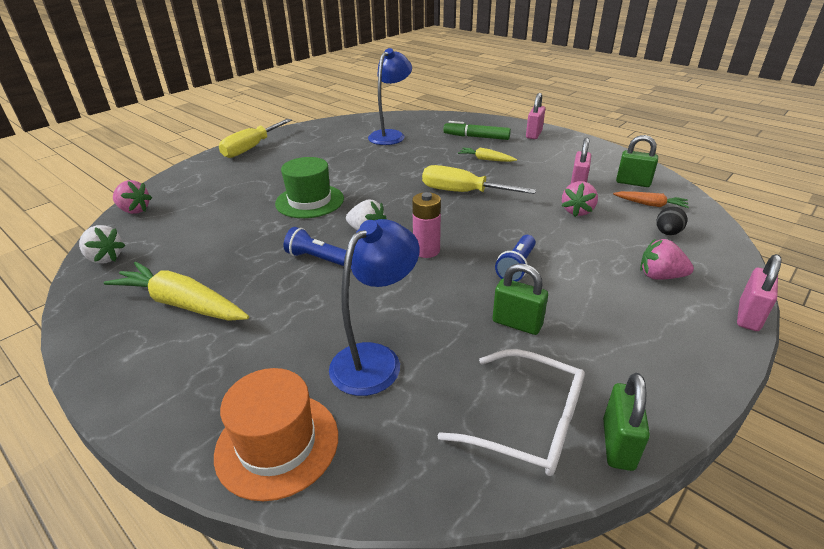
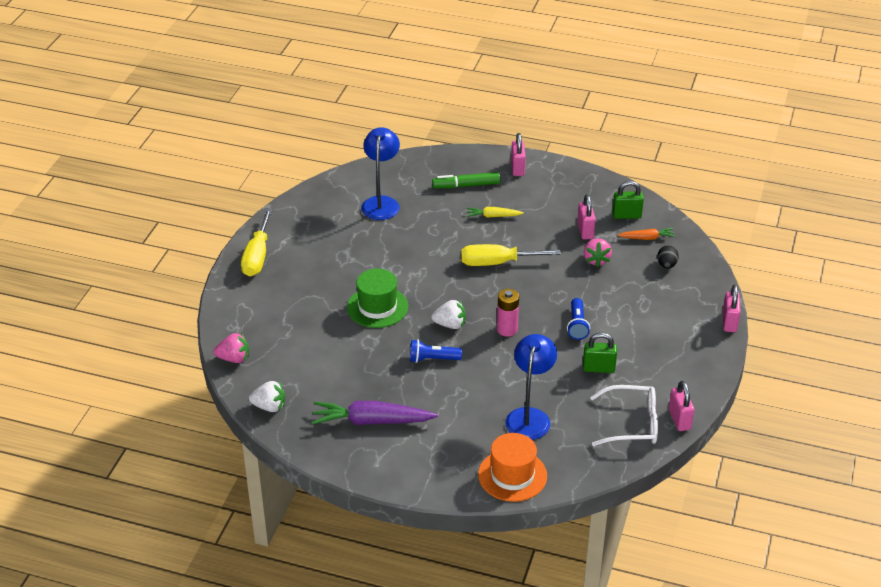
camera: 25 degrees left, 5 degrees up
yellow carrot [104,262,249,321] -> purple carrot [312,401,438,425]
green padlock [603,373,650,471] -> pink padlock [669,381,694,431]
pink strawberry [640,239,694,280] -> none

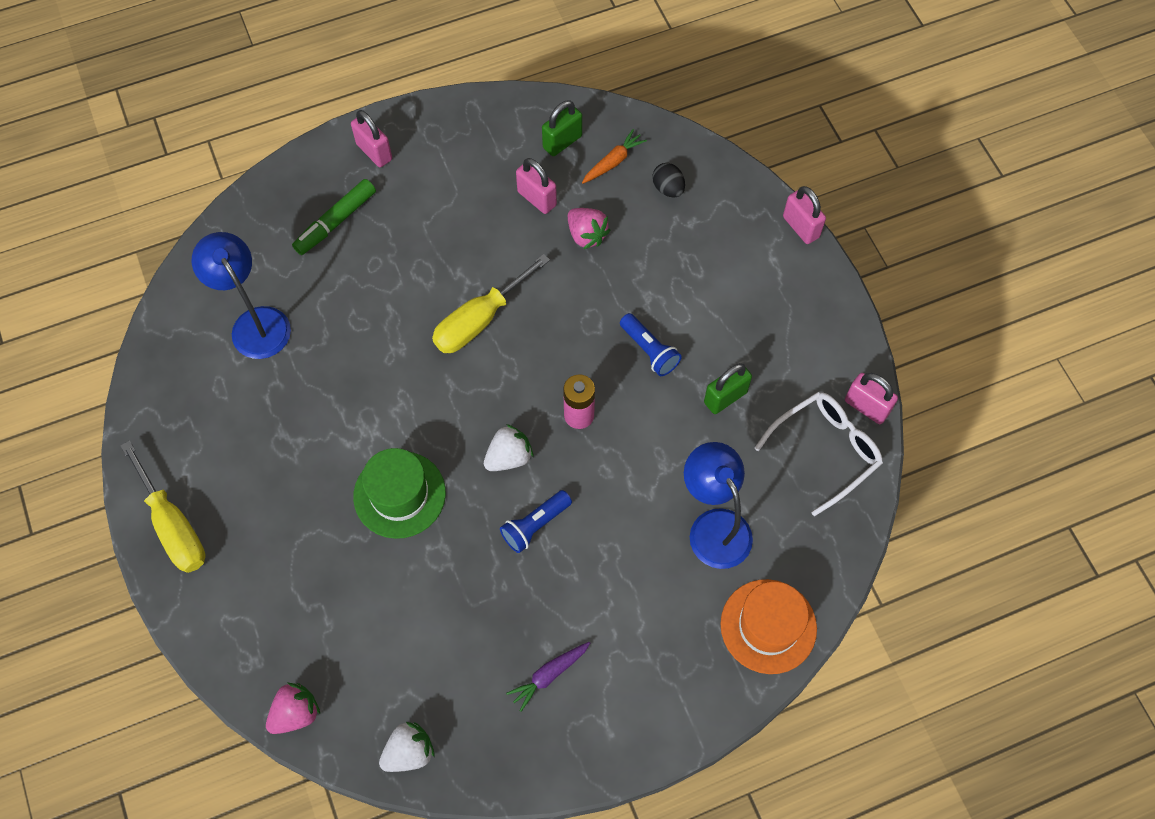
camera: 40 degrees left, 25 degrees up
purple carrot [312,401,438,425] -> purple carrot [506,642,590,712], size x0.53
yellow carrot [467,207,524,218] -> none

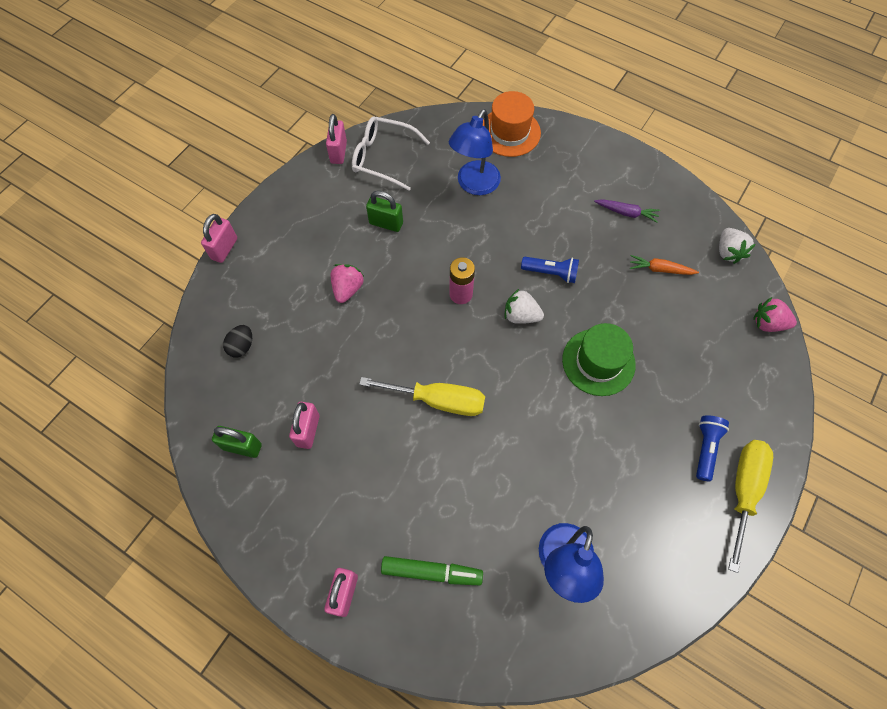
camera: 125 degrees left, 0 degrees up
white strawberry [379,722,435,772] -> white strawberry turned 120 degrees counterclockwise [719,228,755,264]
pink strawberry [568,208,610,249] -> pink strawberry moved to [331,264,364,303]
orange carrot [582,129,647,184] -> orange carrot moved to [630,255,699,275]
blue flashlight [620,313,682,376] -> blue flashlight moved to [696,415,729,482]

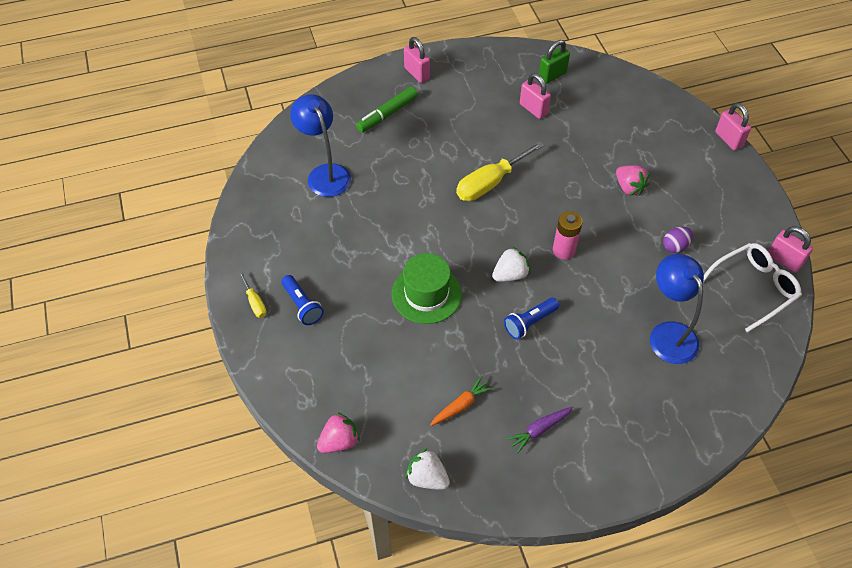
camera: 130 degrees right, 10 degrees down
black egg [223,325,252,357] -> none
green padlock [366,191,403,232] -> purple egg [663,227,693,253]
orange hat [483,91,541,157] -> none
yellow screwdriver [728,440,773,573] -> yellow screwdriver [239,271,267,318], size x0.50

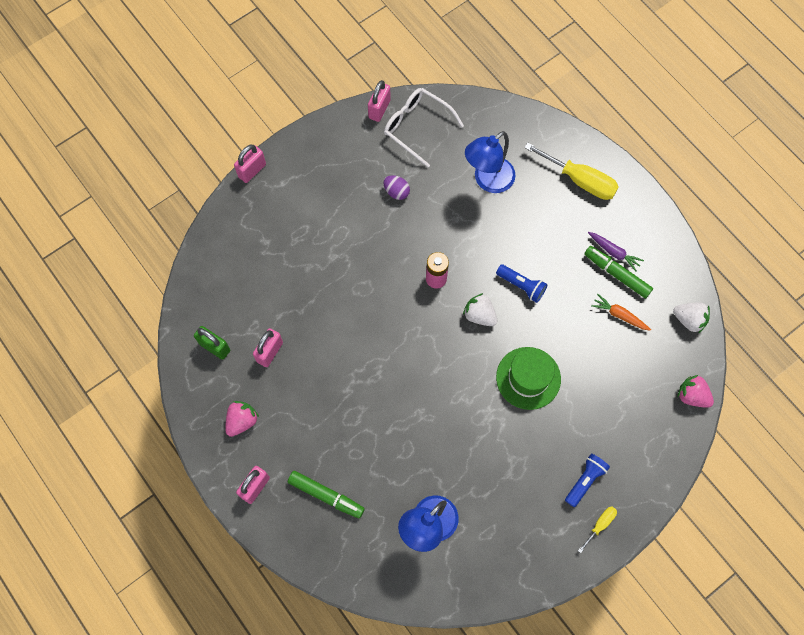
camera: 110 degrees left, 15 degrees up
white strawberry [406,448,450,490] -> white strawberry turned 75 degrees counterclockwise [673,303,710,334]
yellow screwdriver [456,141,544,201] -> yellow screwdriver moved to [524,143,619,200]
pink strawberry [616,165,650,196] -> pink strawberry moved to [225,401,259,437]
none -> green marker [584,246,653,298]

